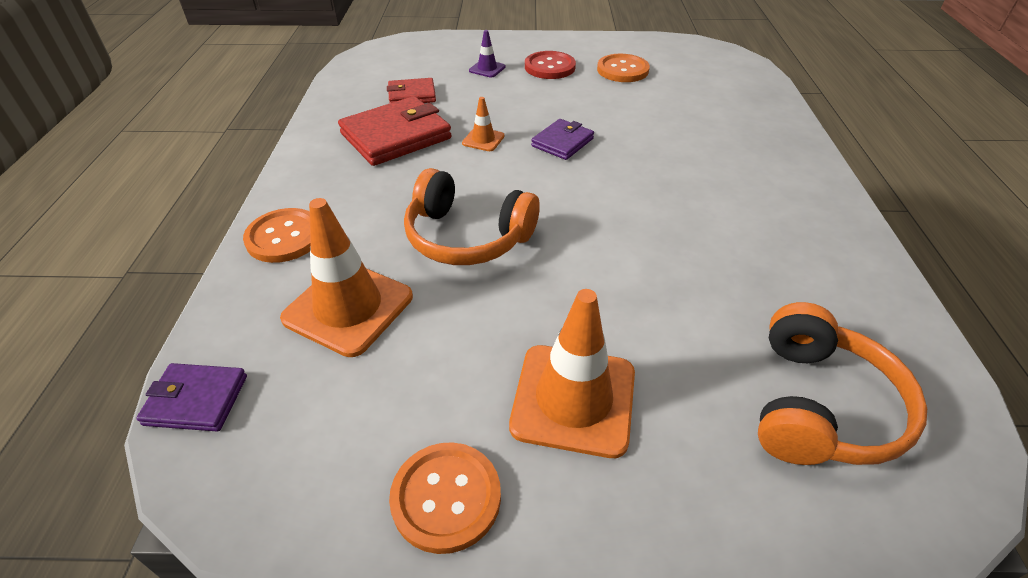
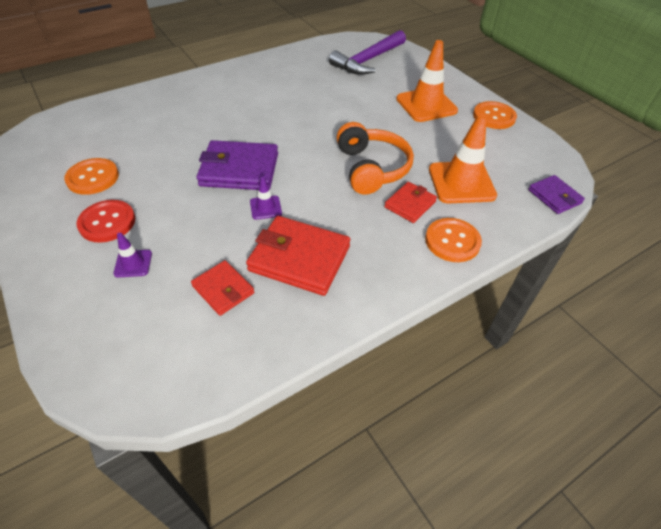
camera: 125 degrees left, 5 degrees up
orange traffic cone [462,97,505,151] -> purple traffic cone [250,177,282,220]
purple wallet [531,119,594,160] -> purple wallet [197,140,278,190], size x1.77
orange headphones [758,302,927,465] -> purple hammer [329,30,406,75]
none -> red wallet [384,182,437,223]

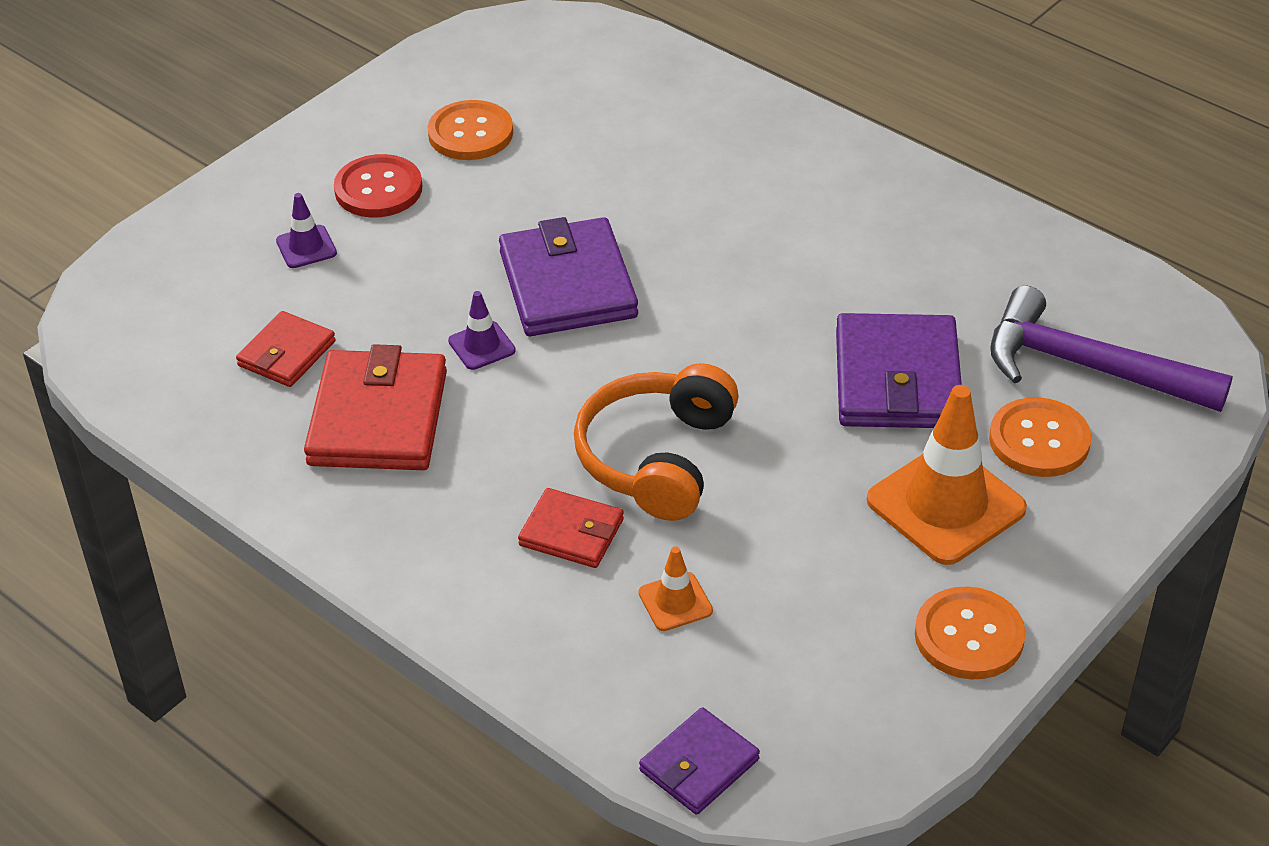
camera: 75 degrees right, 5 degrees down
orange headphones [336,122,414,194] -> orange headphones turned 135 degrees clockwise [574,363,739,521]
orange button [425,218,482,262] -> orange button moved to [989,397,1091,477]
orange traffic cone [429,114,497,203] -> orange traffic cone [639,547,713,631], size x0.48
none -> purple wallet [836,313,962,428]

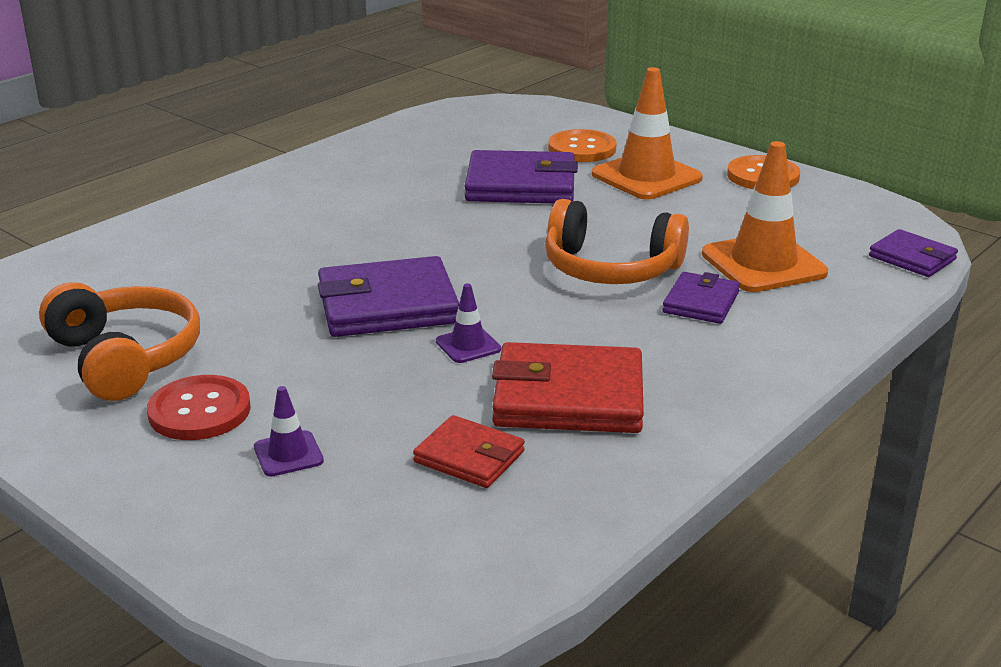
camera: 90 degrees left, 15 degrees down
orange button [427,100,513,160] -> orange headphones [39,282,200,401]
red wallet [518,488,624,568] -> purple wallet [663,272,740,324]
orange traffic cone [639,547,713,631] -> orange traffic cone [702,141,828,292], size x2.09
purple hammer [990,286,1233,412] -> none

